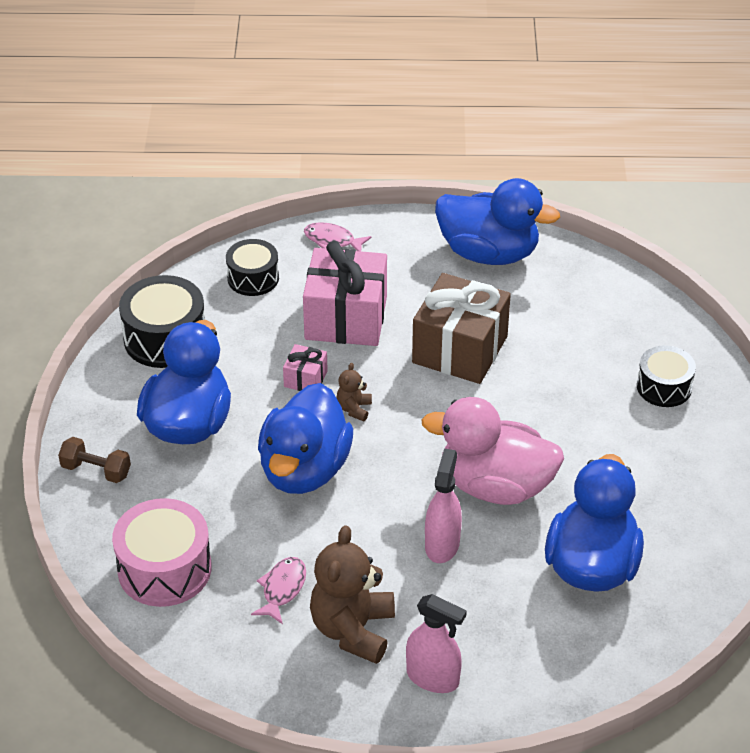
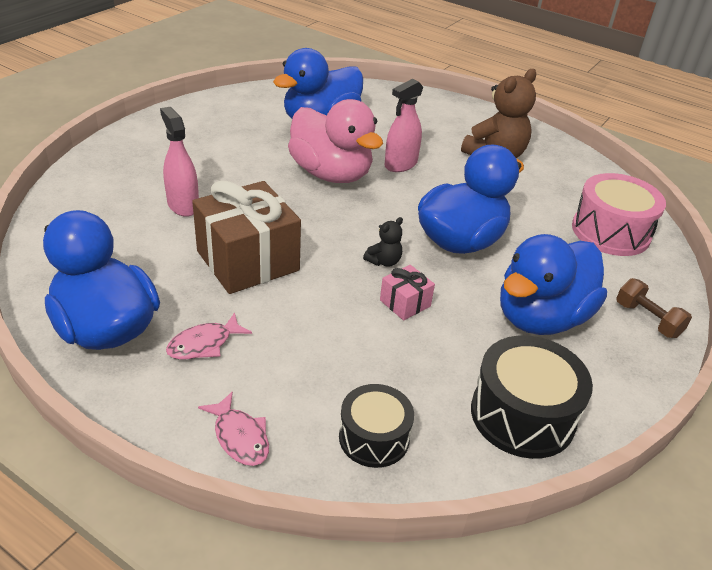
camera: 150 degrees left, 5 degrees down
pink fish [251,557,306,624] -> pink fish moved to [166,312,252,360]
pink gift [303,241,387,346] -> none
brown teddy bear [336,363,372,421] -> black teddy bear [363,217,403,267]
pink spray bottle [406,594,467,693] -> pink spray bottle moved to [160,107,199,217]
black drum [637,345,696,407] -> none

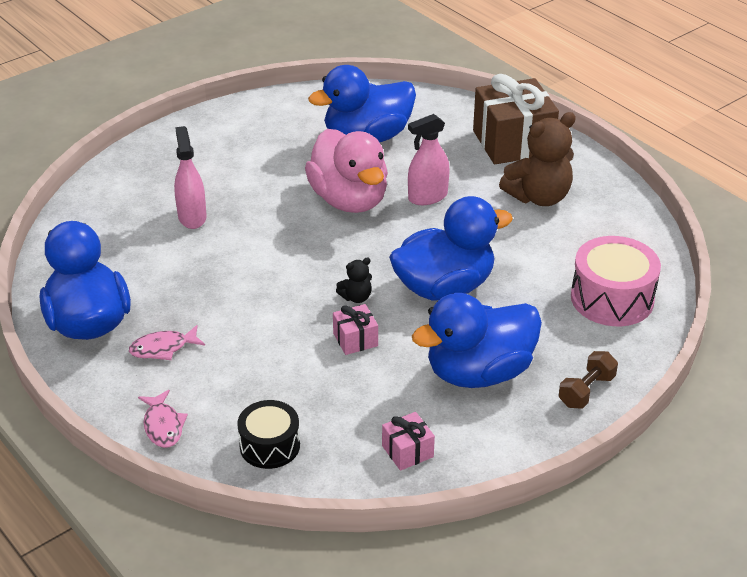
camera: 20 degrees right, 0 degrees up
brown gift [192,180,301,294] -> brown gift moved to [473,74,559,164]
black drum [471,335,593,459] -> pink gift [382,412,435,471]
brown dumbbell [616,278,692,338] -> brown dumbbell turned 60 degrees clockwise [559,351,618,409]

